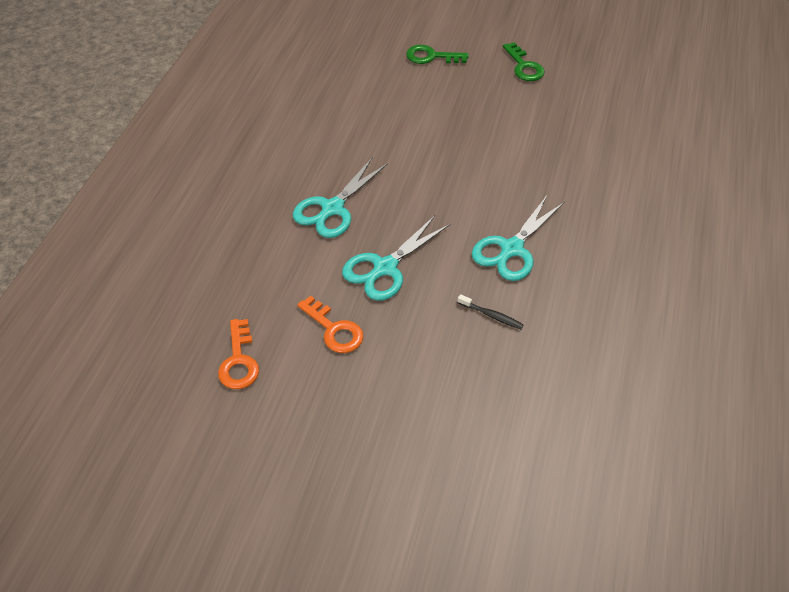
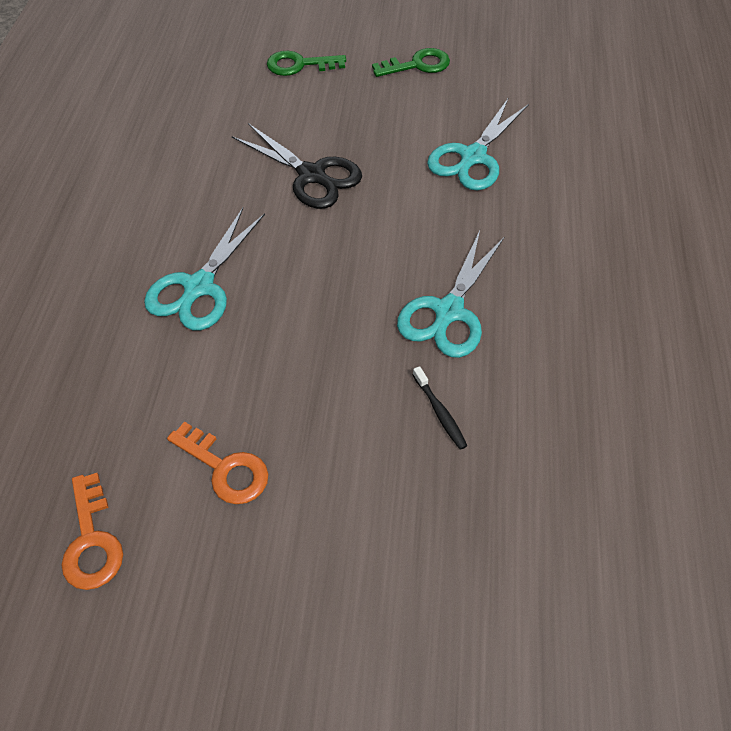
camera: 10 degrees left, 5 degrees up
turquoise scissors [342,216,450,301] -> turquoise scissors moved to [427,97,529,191]
black toothbrush [457,294,524,329] -> black toothbrush turned 45 degrees clockwise [413,366,467,450]
green key [503,42,545,81] -> green key turned 75 degrees counterclockwise [372,48,450,77]
none -> black scissors [232,123,362,209]

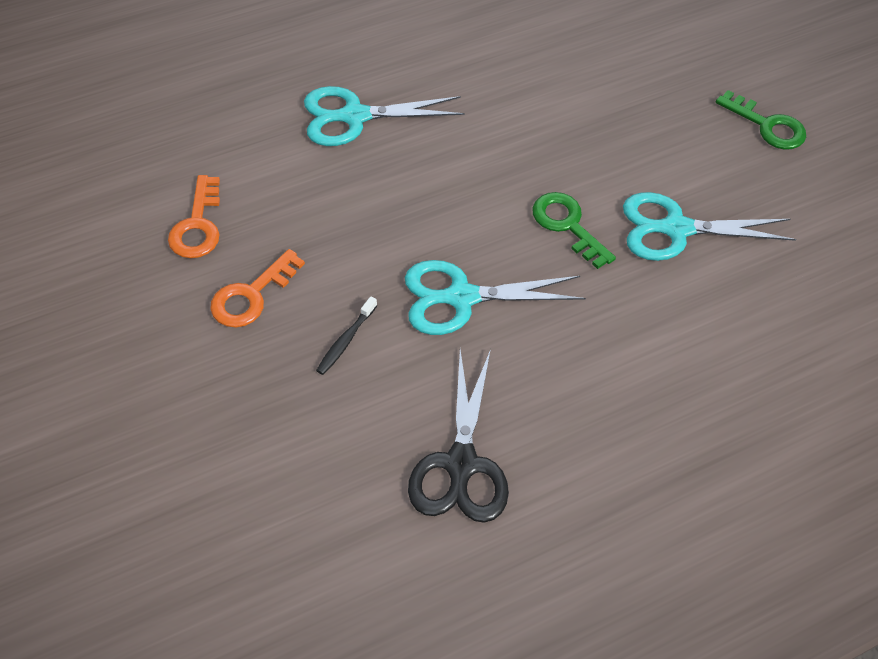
camera: 55 degrees right, 0 degrees up
orange key [62,473,123,590] -> orange key moved to [210,249,305,328]
black scissors [232,123,362,209] -> black scissors moved to [408,349,509,523]
green key [267,51,346,76] -> green key moved to [532,192,616,269]

